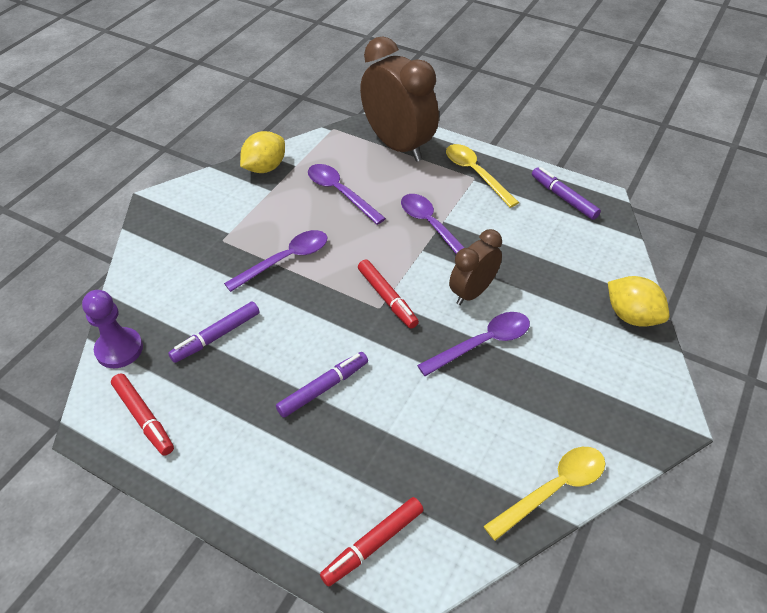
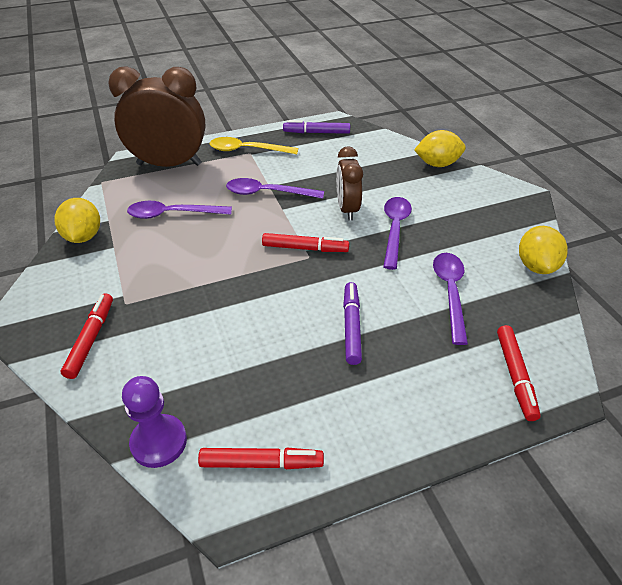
camera: 50 degrees left, 5 degrees down
purple marker [168,301,260,363] -> none
purple spoon [224,230,327,292] -> purple spoon moved to [433,253,468,345]
yellow spoon [483,447,605,541] -> yellow lemon [519,226,568,274]
none -> red marker [61,293,113,379]

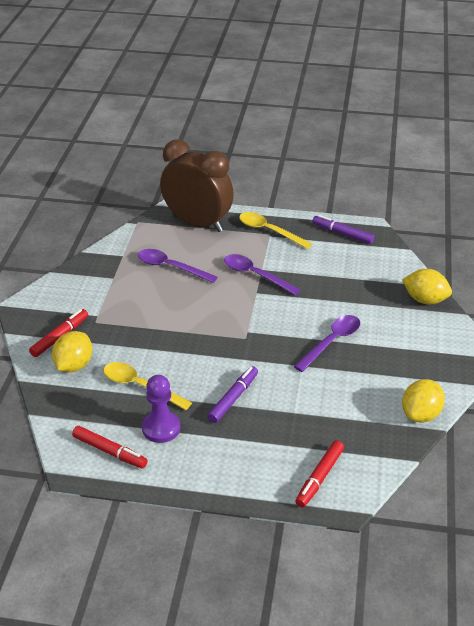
camera: 30 degrees right, 5 degrees down
yellow lemon [54,198,100,243] -> yellow lemon moved to [52,331,92,372]
purple pawn [122,376,187,468] -> purple pawn moved to [142,375,180,443]
red marker [262,233,349,252] -> none
brown clock [336,146,363,220] -> none
purple spoon [433,253,468,345] -> none
none -> yellow spoon [103,362,192,410]

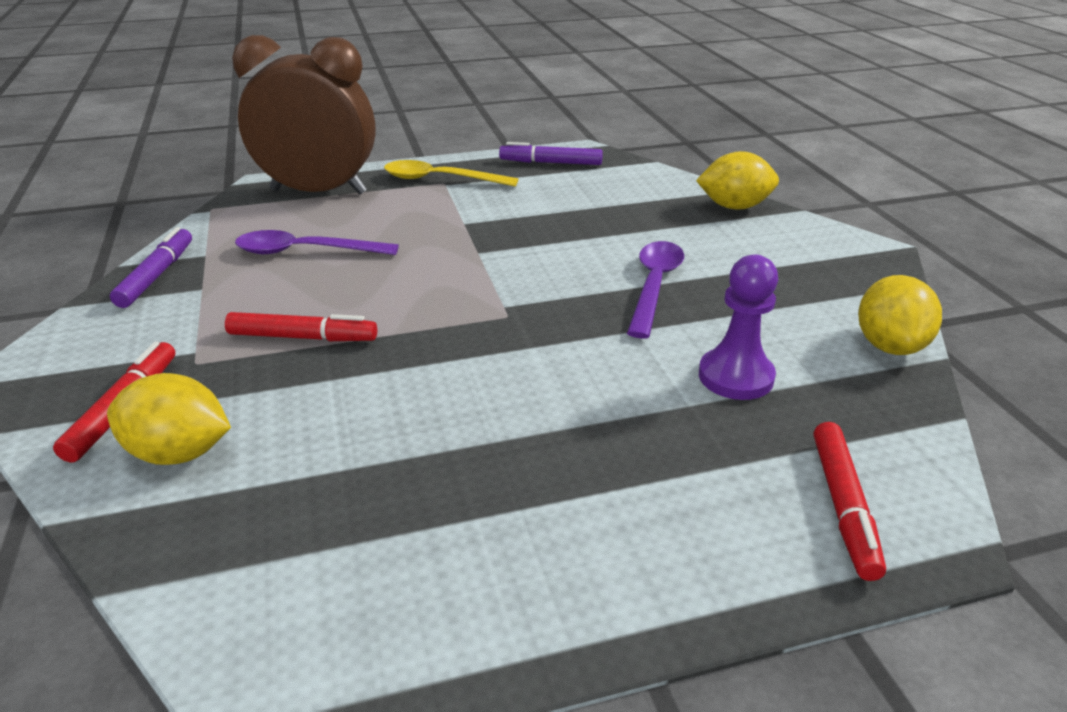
camera: 25 degrees left, 5 degrees down
yellow lemon [52,331,92,372] -> yellow lemon turned 75 degrees counterclockwise [107,373,231,465]
red marker [72,426,148,468] -> red marker moved to [225,312,377,341]
yellow spoon [103,362,192,410] -> none
purple pawn [142,375,180,443] -> purple pawn moved to [699,255,778,400]
purple marker [207,366,258,423] -> purple marker moved to [110,227,192,308]
purple spoon [224,254,301,296] -> none

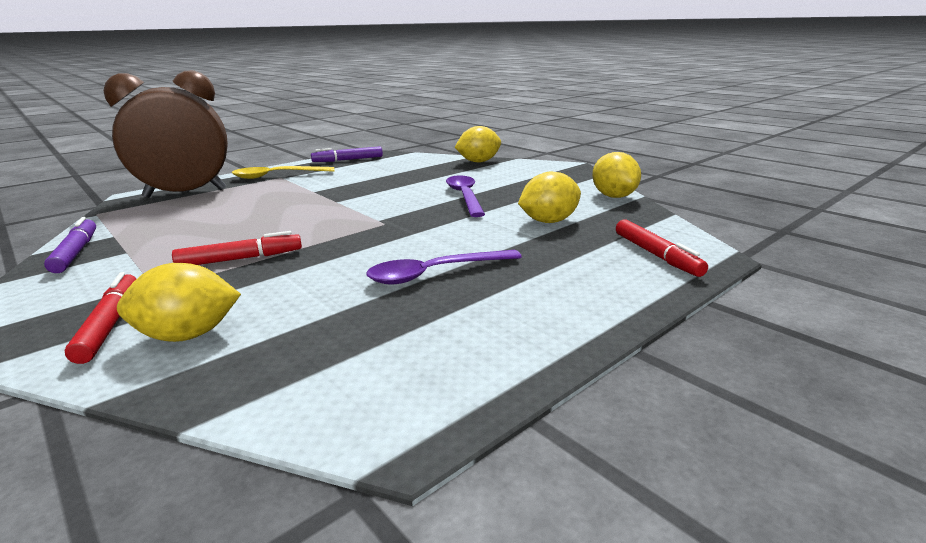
camera: 25 degrees left, 10 degrees down
purple spoon [235,230,399,255] -> purple spoon moved to [366,250,522,285]
purple pawn [699,255,778,400] -> yellow lemon [518,171,581,223]

